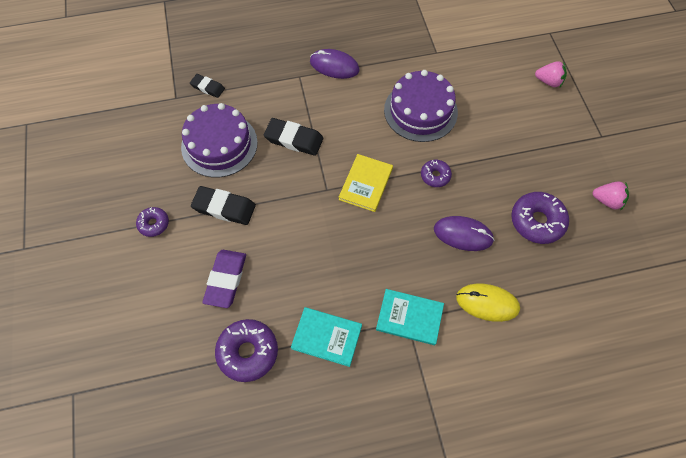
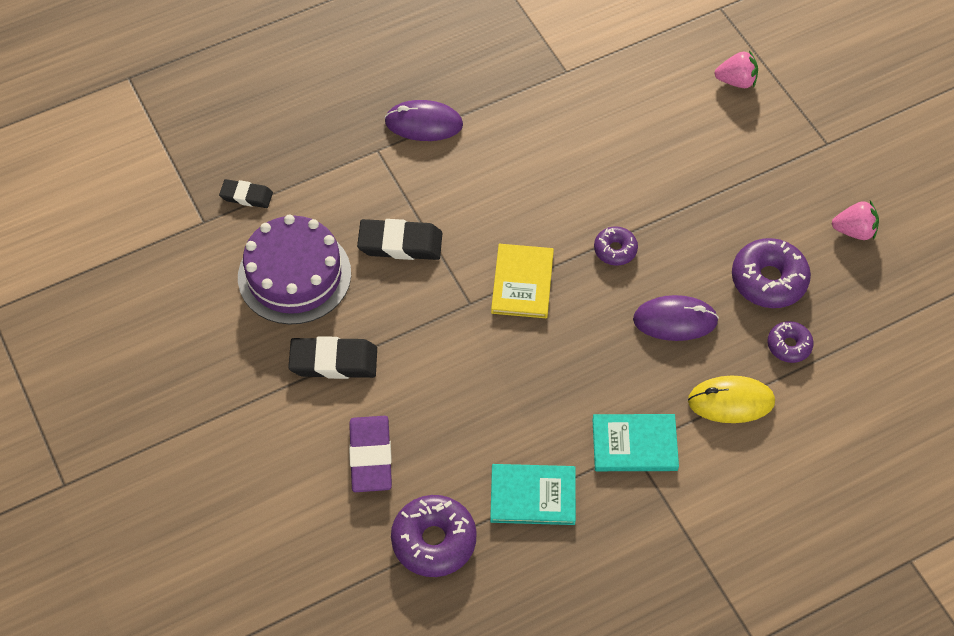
camera: 15 degrees left, 5 degrees down
purple donut [136,207,169,237] -> purple donut moved to [767,321,814,363]
purple cake [384,70,458,142] -> none

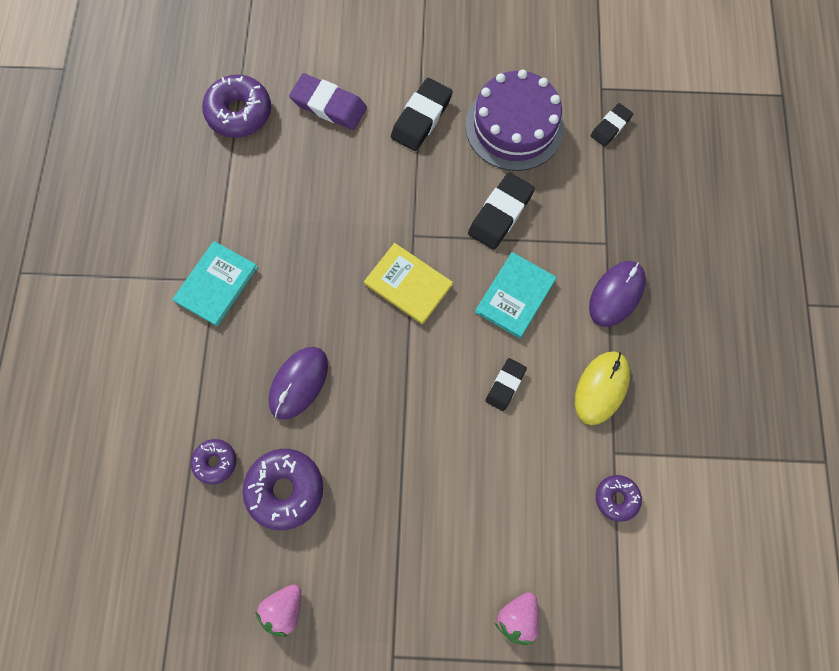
camera: 120 degrees right, 15 degrees up
turquoise book [490,464,576,525] -> turquoise book moved to [475,252,557,338]
purple donut [594,226,638,266] -> purple donut moved to [596,475,642,522]
yellow mouse [688,376,775,423] -> yellow mouse moved to [575,351,630,425]
none -> black eraser [485,358,527,411]

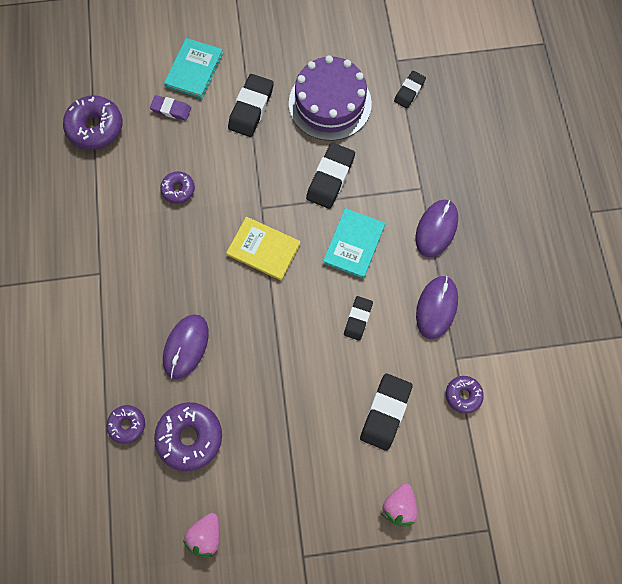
camera: 10 degrees left, 0 degrees up
turquoise book [172,241,258,327] -> turquoise book moved to [164,38,223,99]
purple eraser [289,73,367,130] -> purple eraser [150,95,191,121], size x0.61
yellow mouse [575,351,630,425] -> purple mouse [416,276,458,339]
none -> purple donut [160,171,195,204]
none -> black eraser [360,373,413,451]

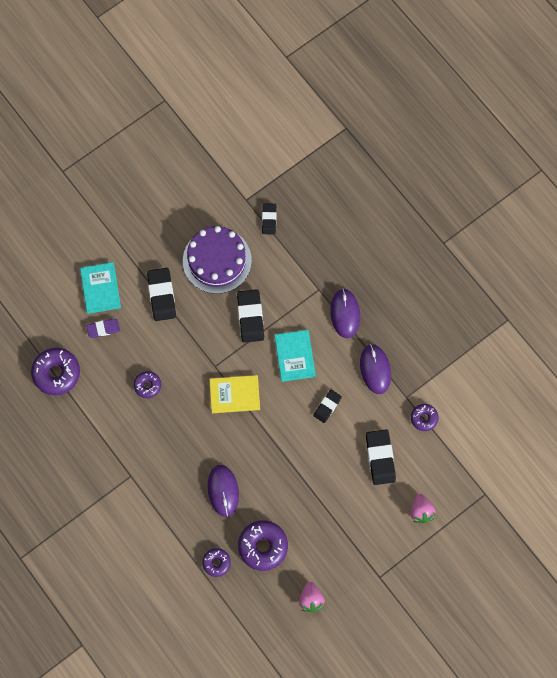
camera: 30 degrees left, 0 degrees up
black eraser [344,296,373,341] -> black eraser turned 45 degrees clockwise [313,389,342,423]

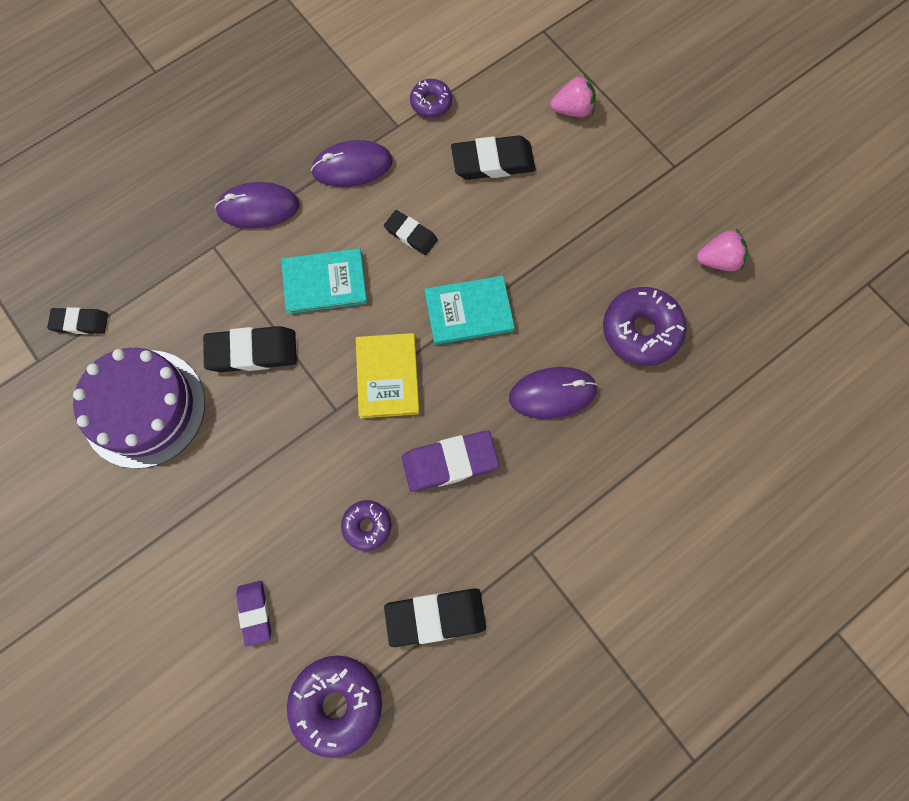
camera: 90 degrees left, 0 degrees up
turquoise book [80,262,121,314] -> turquoise book moved to [424,276,515,345]
black eraser [147,268,176,321] -> black eraser moved to [384,588,486,647]
purple donut [202,548,231,577] -> none
none -> purple eraser [402,430,499,492]

